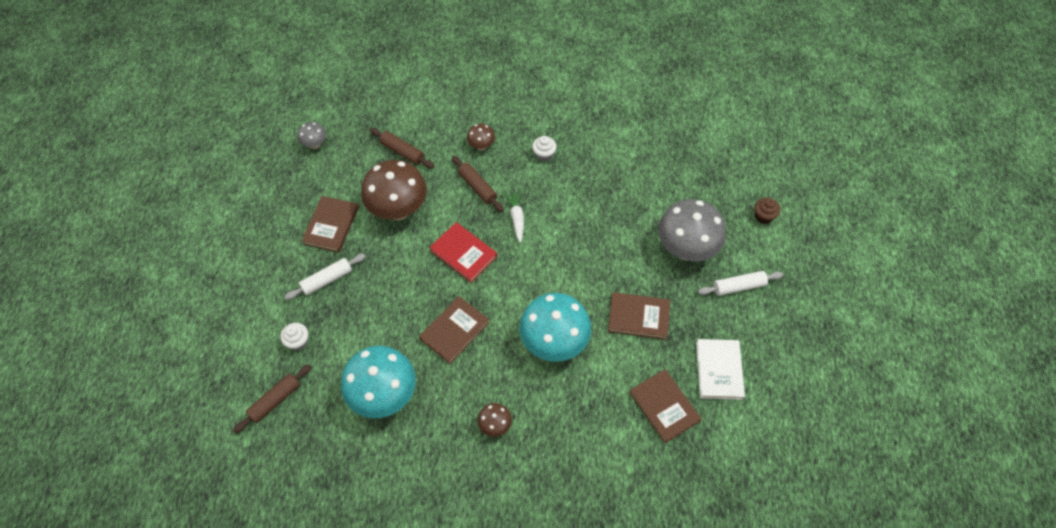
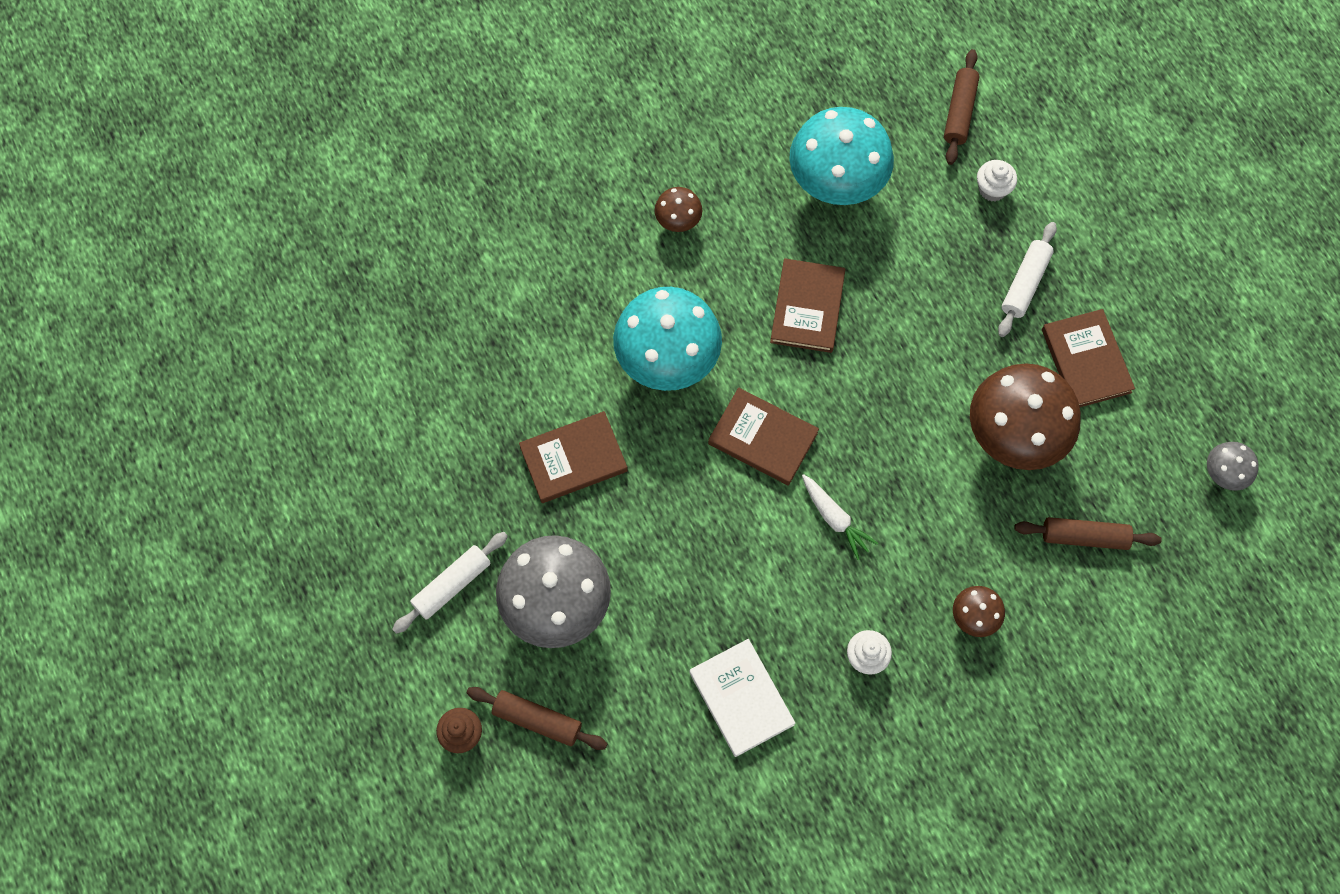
camera: 150 degrees right, 10 degrees up
red book [430,222,497,283] -> none
brown rolling pin [452,156,504,212] -> brown rolling pin moved to [467,687,607,750]
brown book [629,369,701,443] -> brown book moved to [708,388,819,486]
white book [696,339,745,400] -> white book moved to [689,639,795,757]

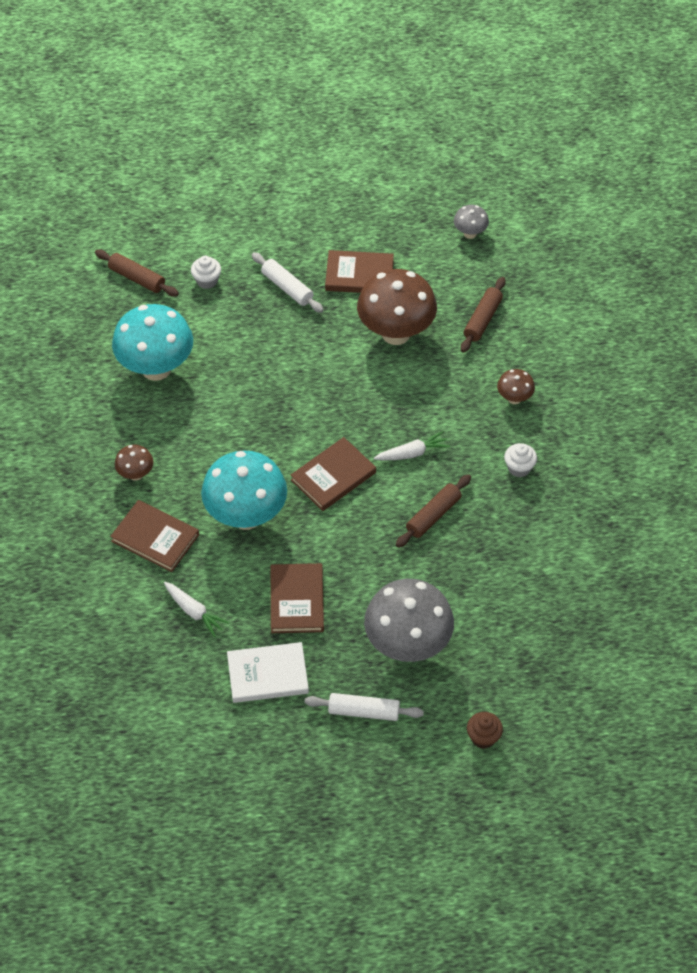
camera: 70 degrees left, 15 degrees down
white rolling pin [392,532,508,634] -> white rolling pin turned 60 degrees counterclockwise [305,693,424,721]
brown rolling pin [467,687,607,750] -> brown rolling pin moved to [396,474,471,547]
white book [689,639,795,757] -> white book moved to [227,642,309,703]
brown book [770,258,845,353] -> brown book moved to [110,500,199,572]
none -> white carrot [164,582,229,637]

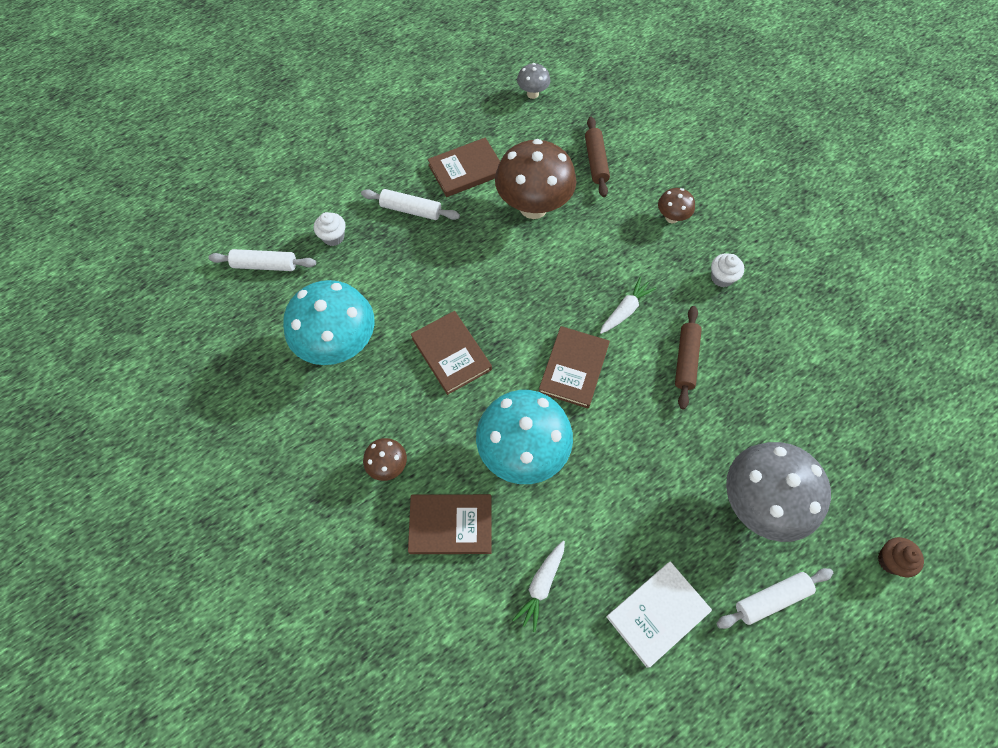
camera: 30 degrees left, 10 degrees up
brown rolling pin [95,250,179,297] -> white rolling pin [208,249,316,271]
white carrot [164,582,229,637] -> white carrot turned 105 degrees clockwise [513,541,565,632]
brown book [271,563,324,633] -> brown book moved to [411,311,492,395]

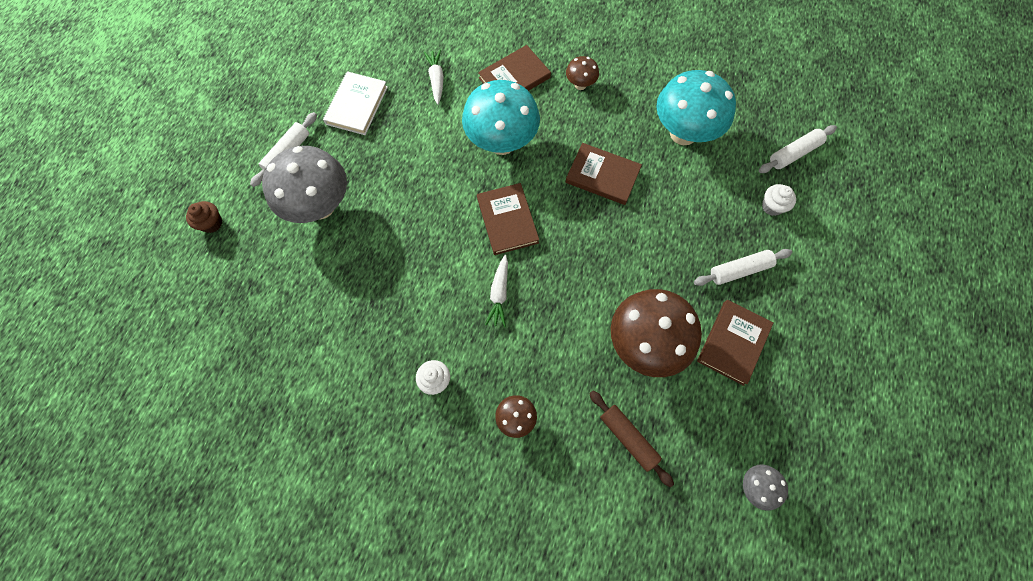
camera: 145 degrees right, 5 degrees up
brown rolling pin [675,306,702,409] -> none

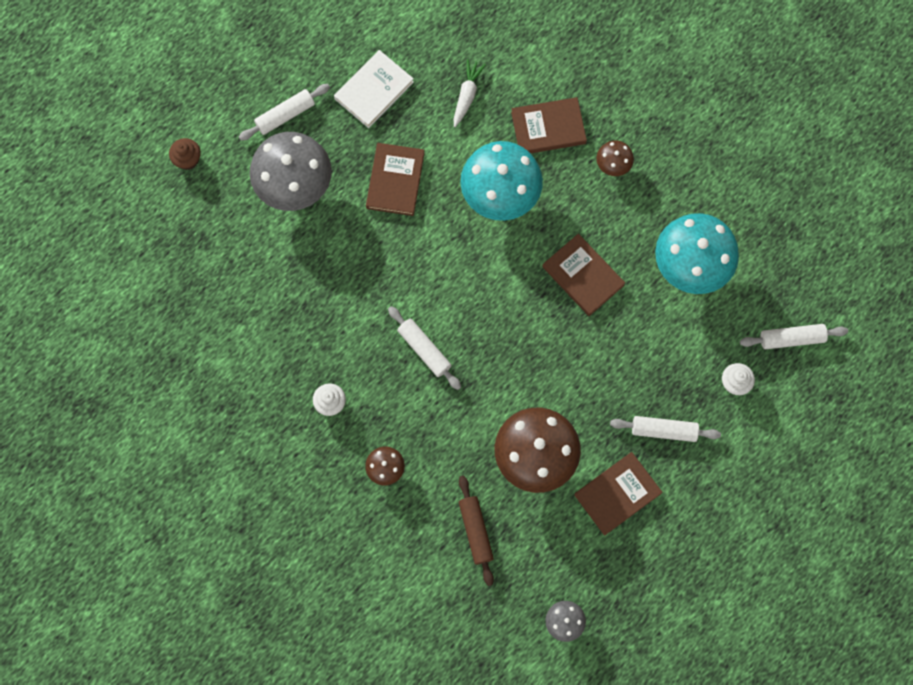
camera: 25 degrees right, 5 degrees up
brown book [477,183,539,255] -> brown book moved to [366,143,425,216]
white carrot [485,255,508,327] -> white rolling pin [388,306,461,390]

